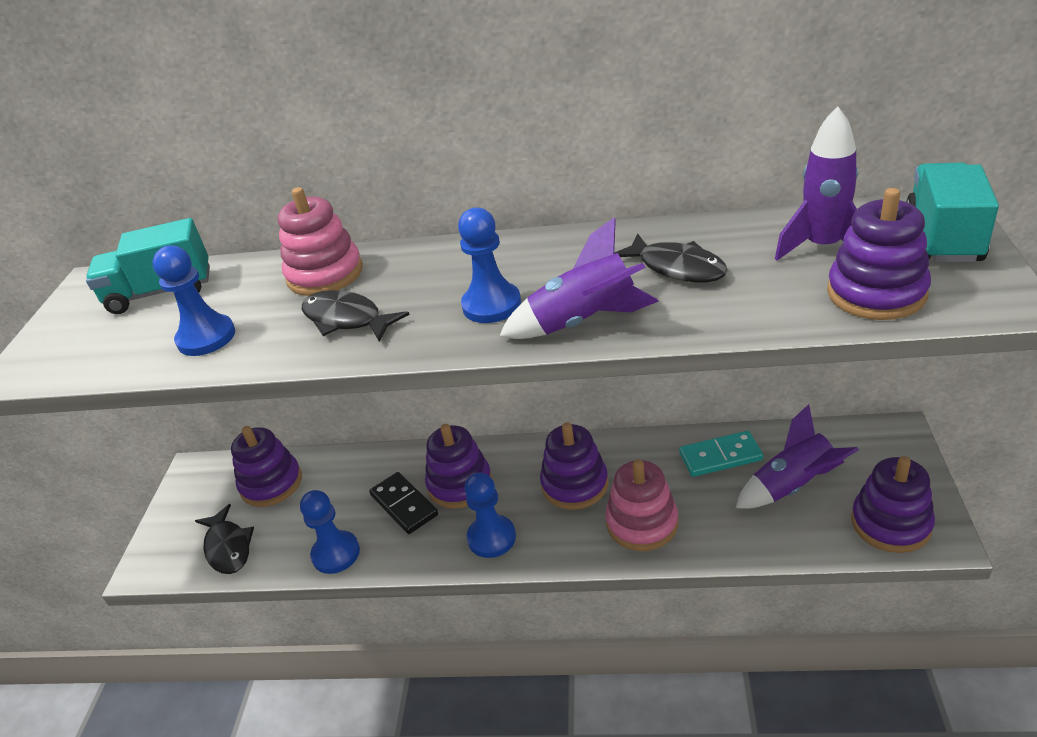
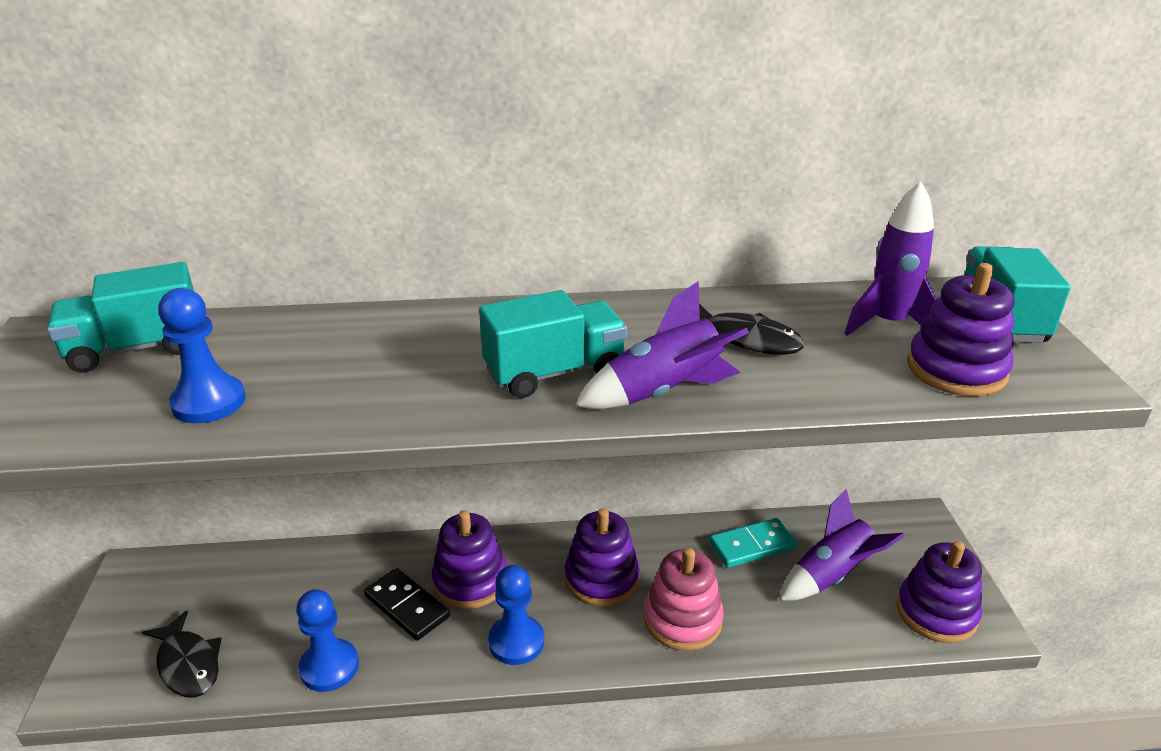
camera: 15 degrees left, 5 degrees down
purple stacking toy [231,426,302,507] -> none
pink stacking toy [278,187,363,296] -> none
black fish [301,290,409,342] -> none
blue pawn [458,207,521,323] -> turquoise truck [479,290,627,398]

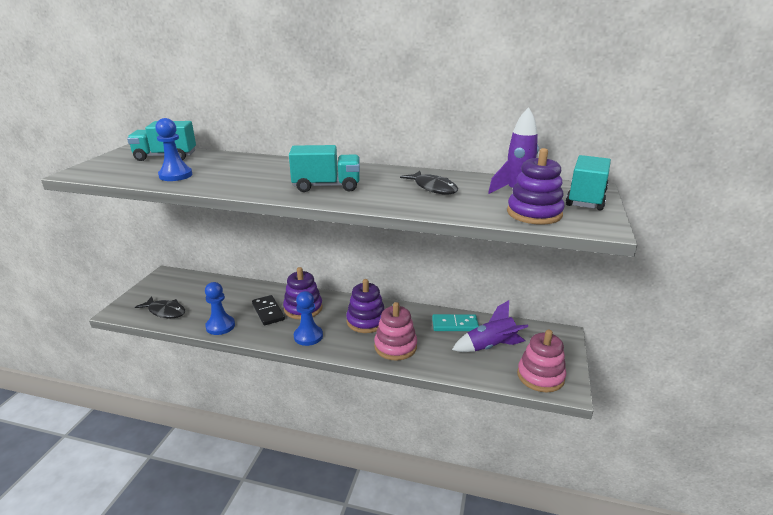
camera: 20 degrees right, 5 degrees down
black fish [142,610,222,698] -> black fish turned 45 degrees counterclockwise [135,296,185,318]
purple rocket [575,281,749,409] -> none
purple stacking toy [897,541,982,643] -> pink stacking toy [517,329,566,392]

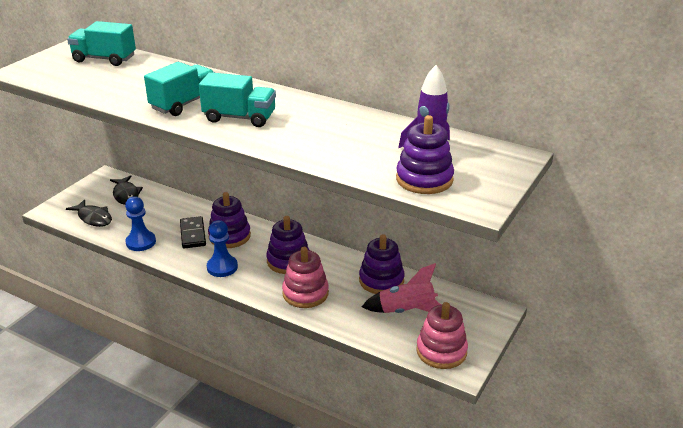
camera: 15 degrees right, 5 degrees up
blue pawn [155,118,192,181] -> none
black fish [400,171,458,195] -> black fish moved to [110,175,143,205]
turquoise domino [432,314,479,331] -> purple stacking toy [359,234,405,294]
purple rocket [452,300,528,352] -> pink rocket [362,263,441,313]
turquoise truck [566,155,611,211] -> turquoise truck moved to [144,62,215,116]

